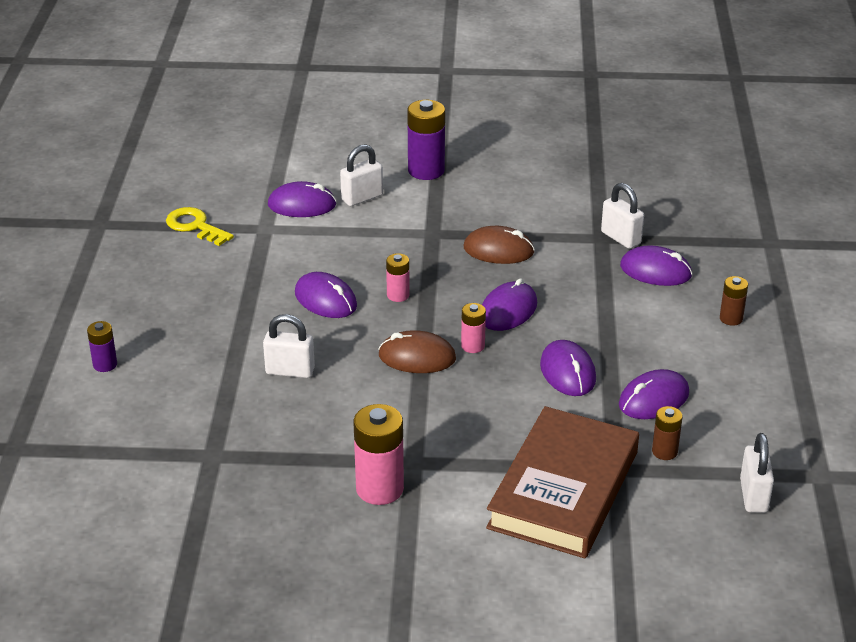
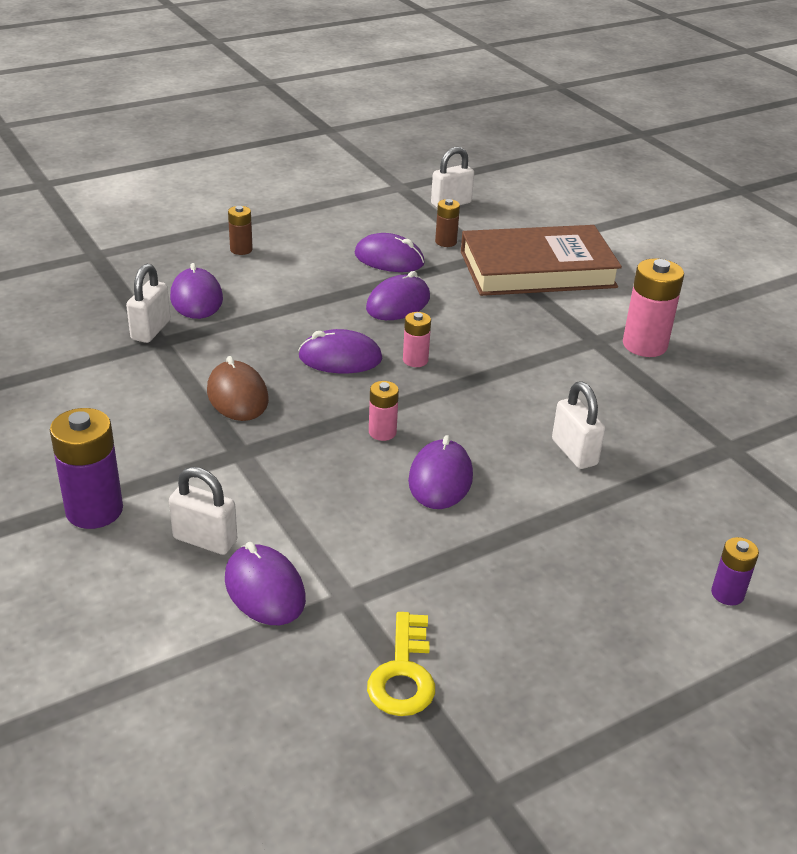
camera: 125 degrees left, 0 degrees up
brown mouse [378,330,456,373] -> none

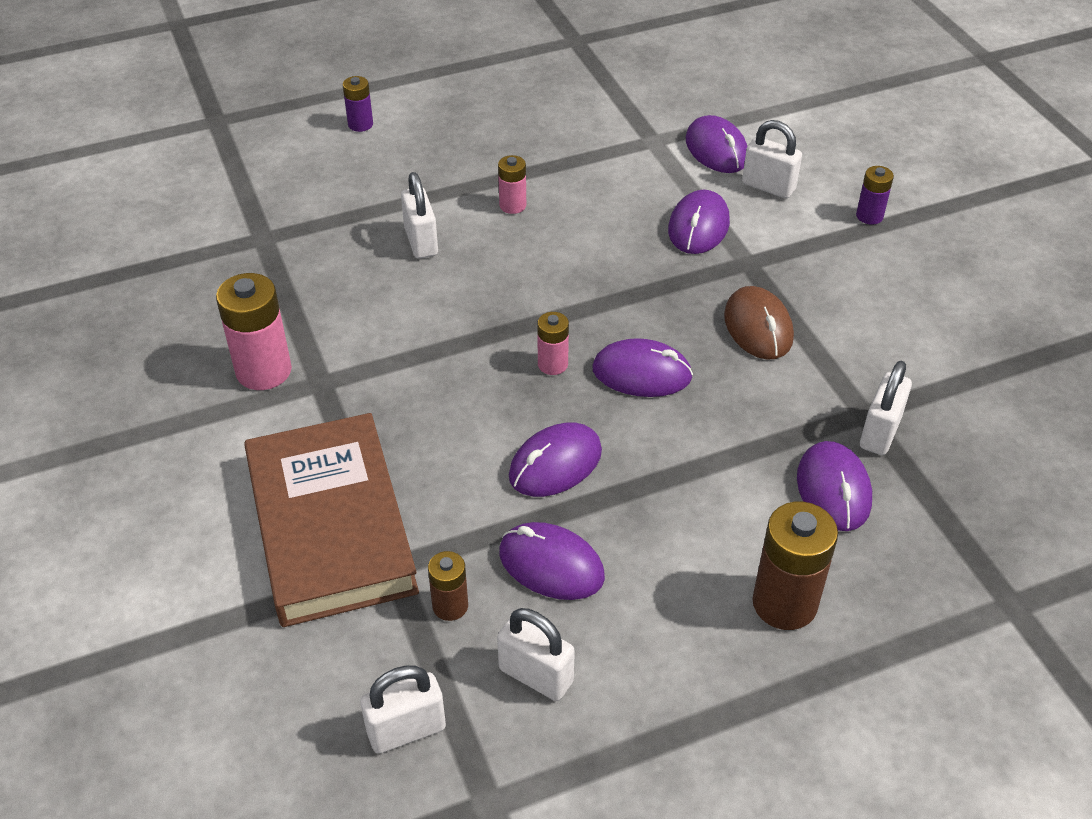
camera: 170 degrees left, 10 degrees up
purple battery [50,408,123,529] -> purple battery [856,166,894,225], size x0.55
brown battery [228,206,253,255] -> brown battery [752,501,838,630], size x1.81
yellow key [367,612,435,716] -> none
pink battery [369,381,399,441] -> pink battery moved to [498,155,526,214]
purple mouse [408,435,473,509] -> purple mouse moved to [668,190,730,254]
brown book [461,225,622,296] -> brown book turned 75 degrees clockwise [244,413,419,627]
none -> white padlock [497,608,575,701]

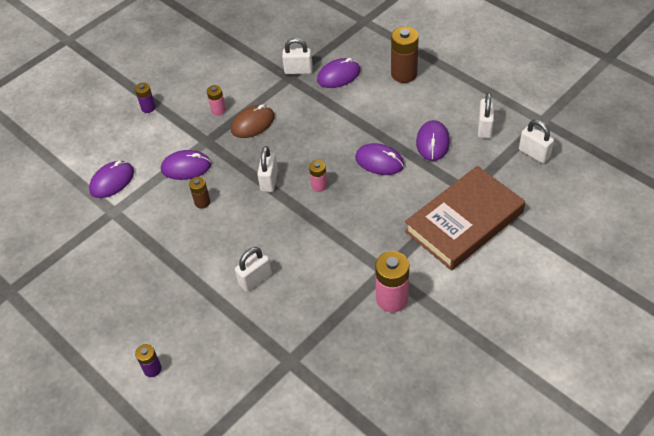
camera: 110 degrees left, 5 degrees up
brown battery [428,551,468,621] -> brown battery moved to [189,177,210,209]
pink battery [498,155,526,214] -> pink battery moved to [207,85,226,116]
purple mouse [592,338,693,397] -> none
white padlock [742,120,802,198] -> white padlock moved to [257,146,278,192]

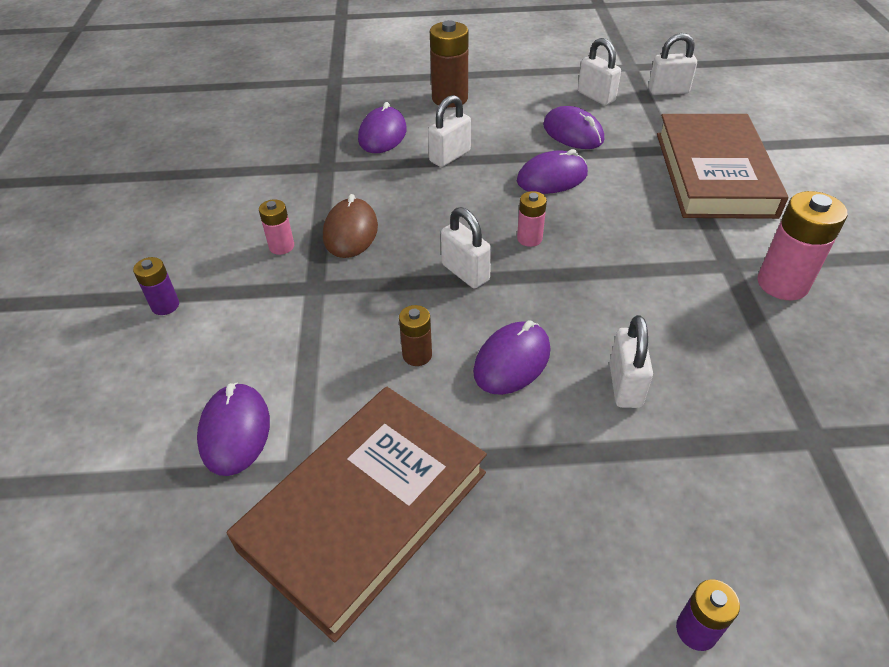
camera: 50 degrees left, 5 degrees down
purple mouse [161,150,211,180] -> purple mouse moved to [473,320,550,395]
white padlock [282,38,313,74] -> white padlock moved to [428,95,471,167]
none -> brown book [226,387,487,642]

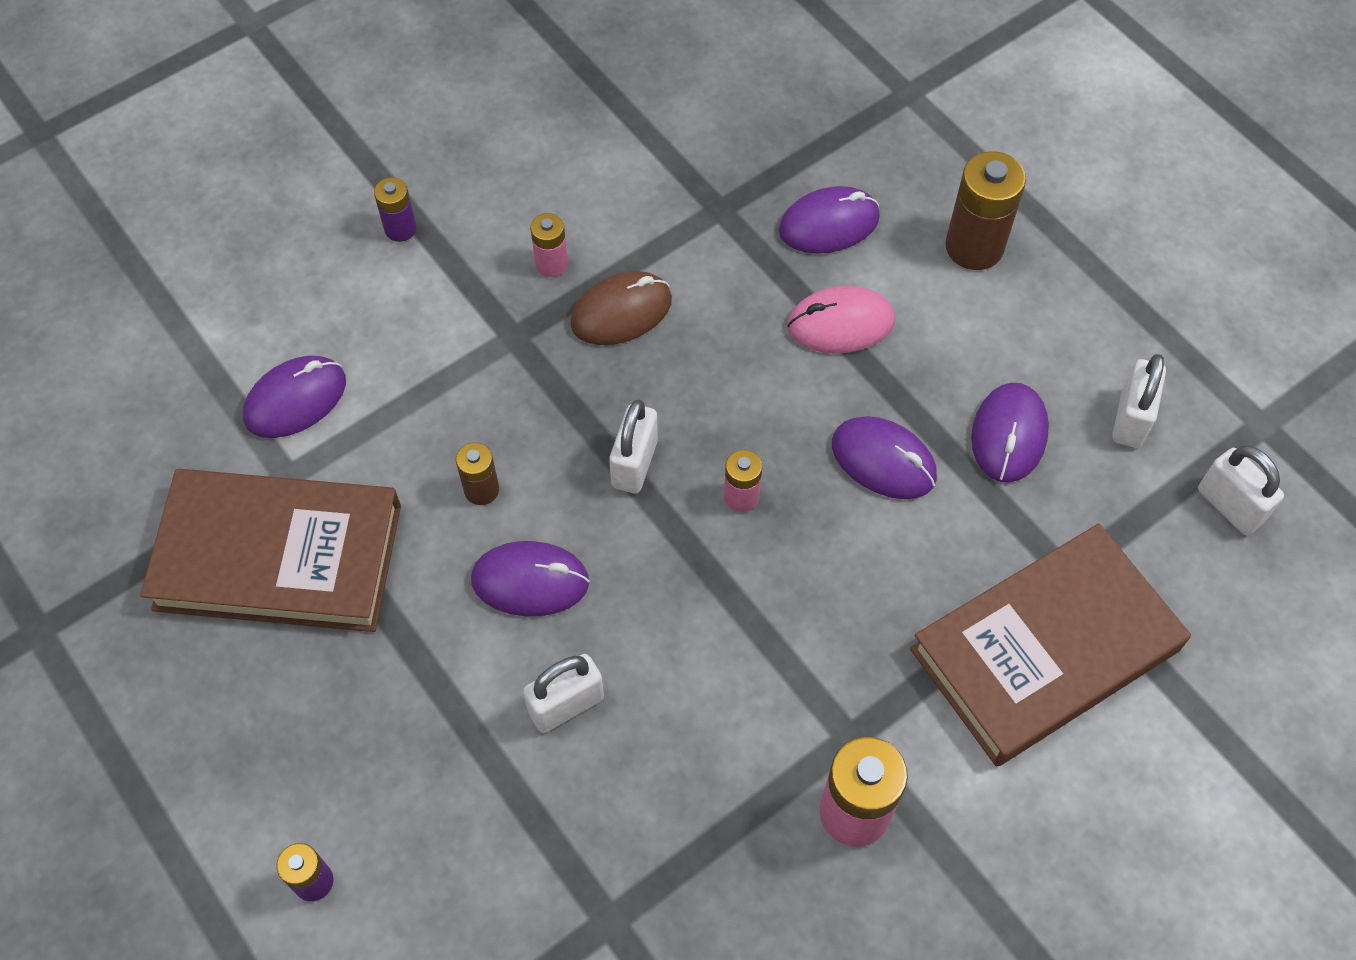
camera: 55 degrees right, 15 degrees up
white padlock [428,95,471,167] -> pink mouse [787,286,895,354]

